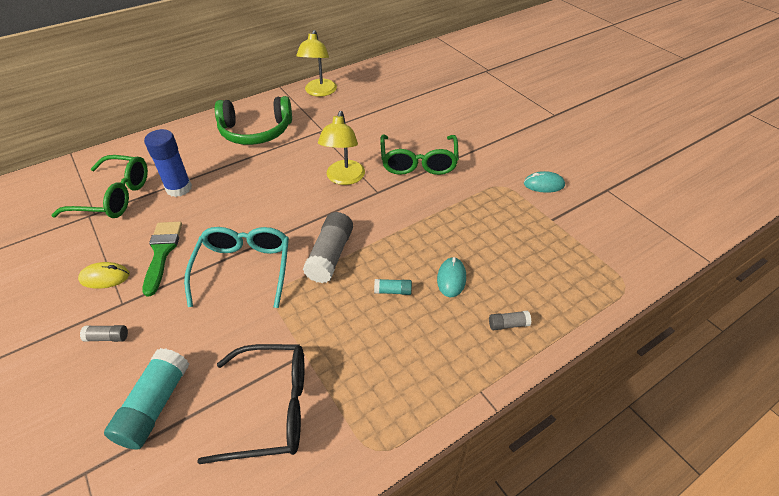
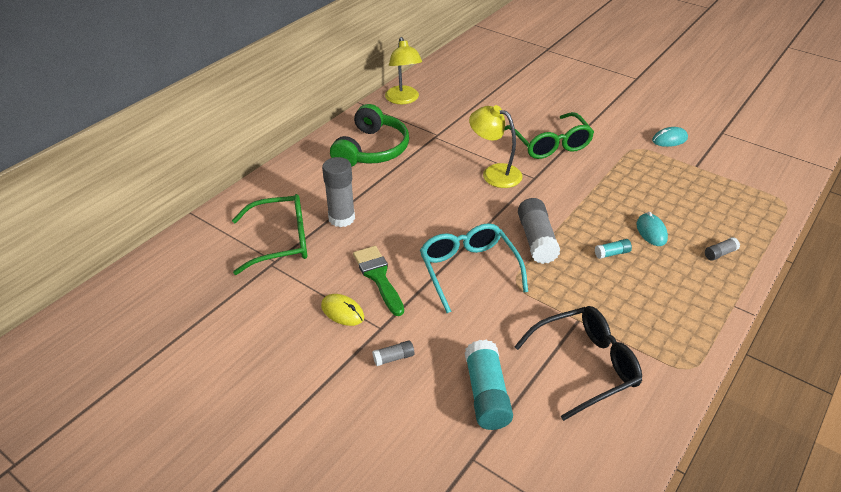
camera: 20 degrees left, 5 degrees down
yellow mouse [78,262,130,289] -> yellow mouse turned 60 degrees clockwise [321,294,364,326]
blue glue stick [144,129,192,197] -> grey glue stick [322,157,355,227]
green headphones [215,96,292,145] -> green headphones turned 45 degrees counterclockwise [330,104,409,167]
yellow lamp [318,111,365,185] -> yellow lamp turned 135 degrees clockwise [469,105,523,188]

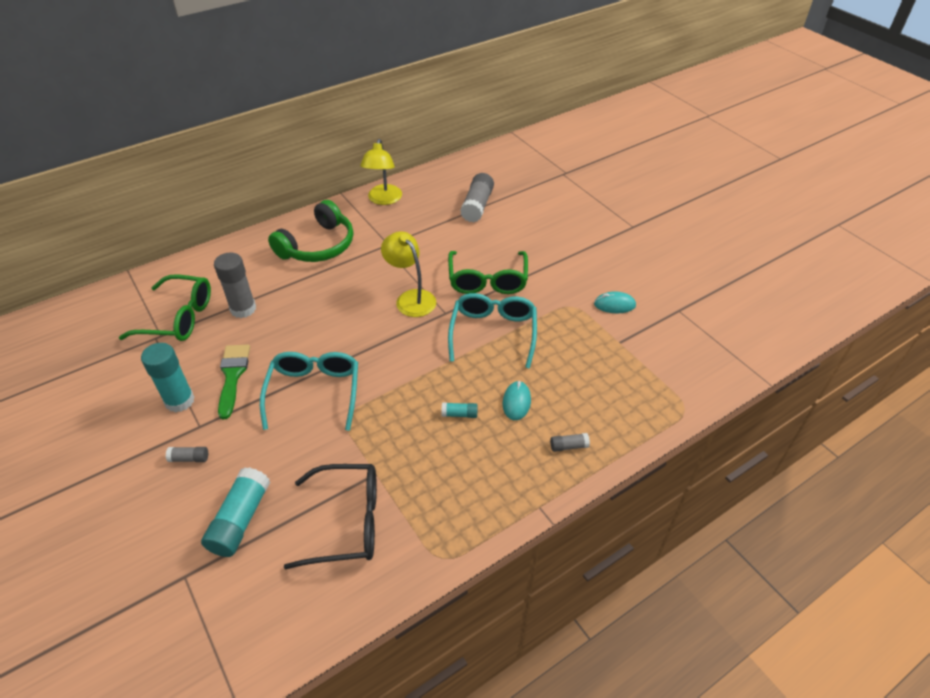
camera: 20 degrees right, 5 degrees up
yellow mouse [321,294,364,326] -> turquoise glue stick [141,343,195,413]
grey glue stick [518,198,560,264] -> grey glue stick moved to [460,173,494,222]
none -> turquoise glasses [448,293,537,369]

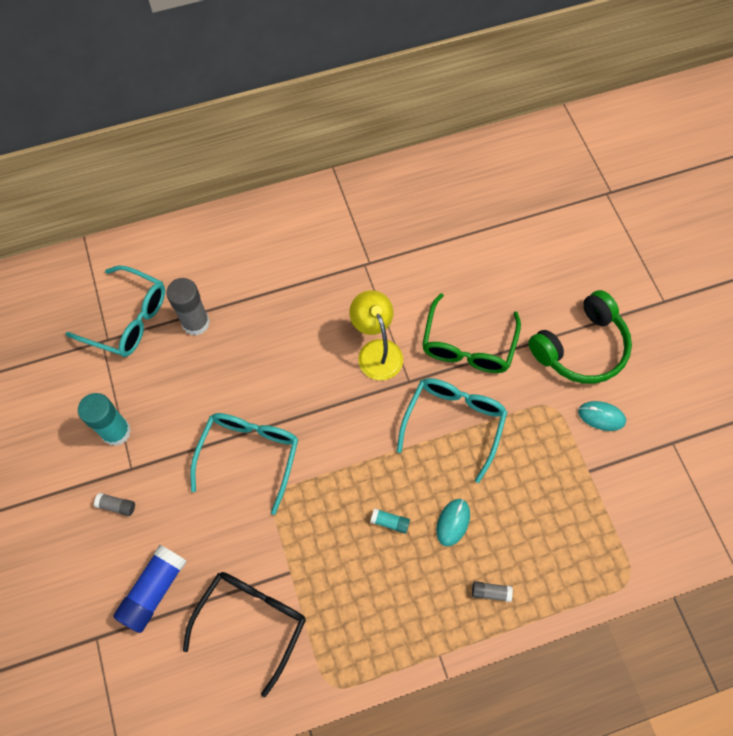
camera: 15 degrees right, 20 degrees up
green glasses [119,275,211,341] -> turquoise glasses [66,265,165,357]
turquoise glue stick [201,467,270,557] -> blue glue stick [113,545,187,633]
green brush [218,344,250,419] -> none
green headphones [268,200,353,262] -> green headphones moved to [528,290,632,384]
black glasses [284,464,377,570] -> black glasses turned 75 degrees counterclockwise [183,572,306,697]
yellow lamp [360,139,402,205] -> none
grey glue stick [460,173,494,222] -> none

